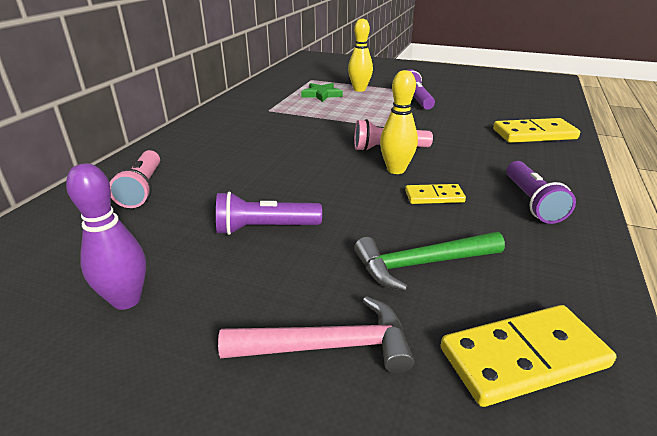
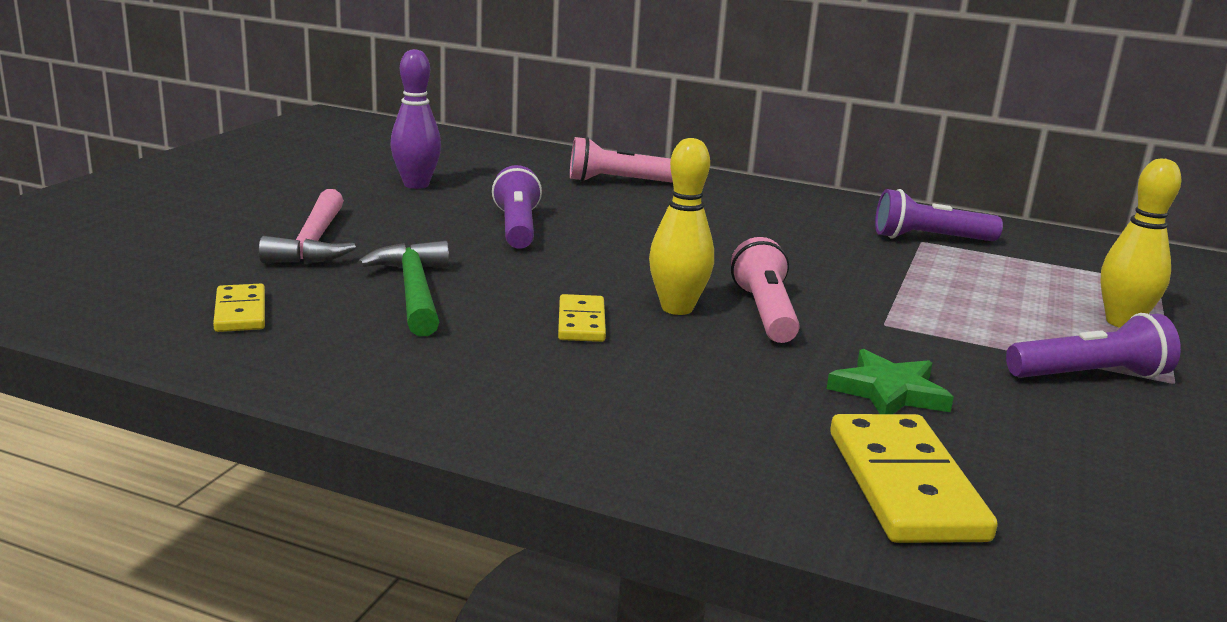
camera: 90 degrees right, 10 degrees down
green star [301,83,343,102] -> green star moved to [827,349,954,414]
yellow domino [441,305,616,407] -> yellow domino [213,284,265,332], size x0.58
purple flashlight [507,161,576,224] -> purple flashlight moved to [875,189,1003,241]

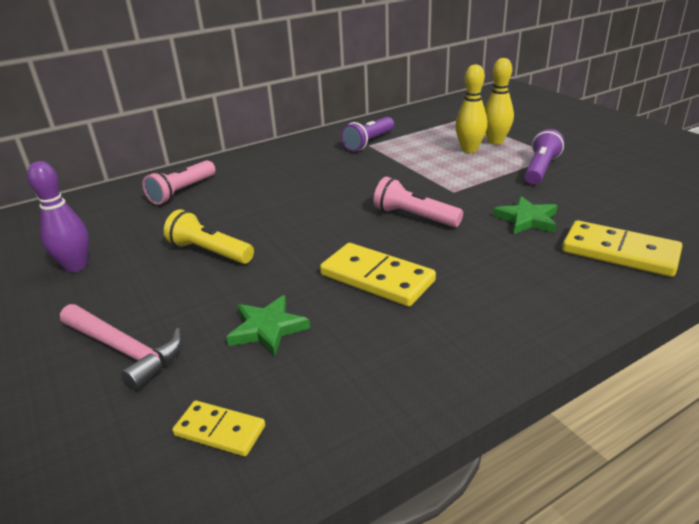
camera: 50 degrees left, 10 degrees up
green hammer [358,241,449,336] -> green star [227,295,310,356]
purple flashlight [492,165,542,249] -> yellow flashlight [164,209,254,264]
yellow domino [558,294,606,342] -> yellow domino [320,243,436,307], size x1.73
yellow bowling pin [649,138,714,315] -> yellow bowling pin moved to [455,64,487,153]

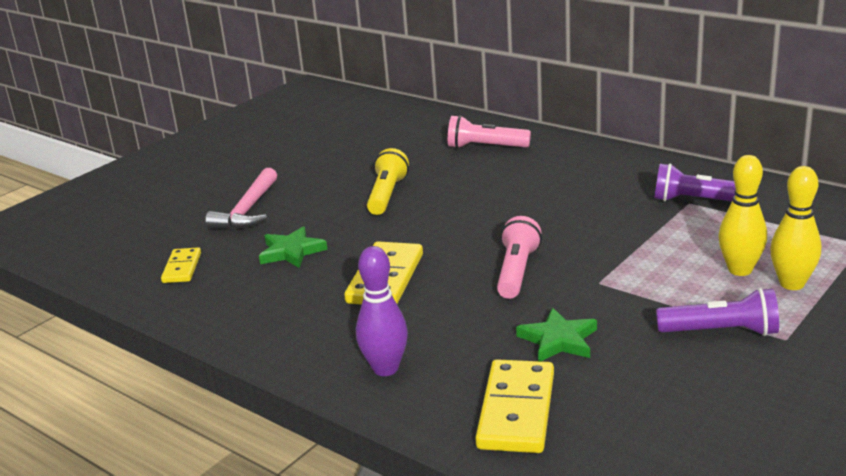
camera: 70 degrees right, 5 degrees down
purple bowling pin [27,161,89,272] -> purple bowling pin moved to [356,246,408,376]

